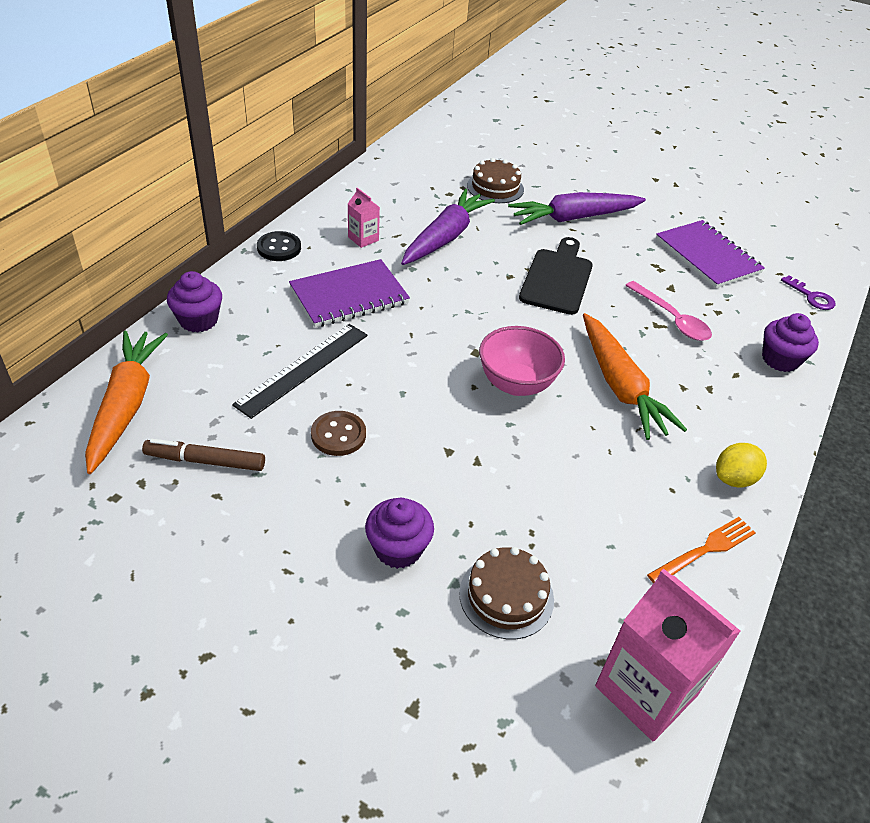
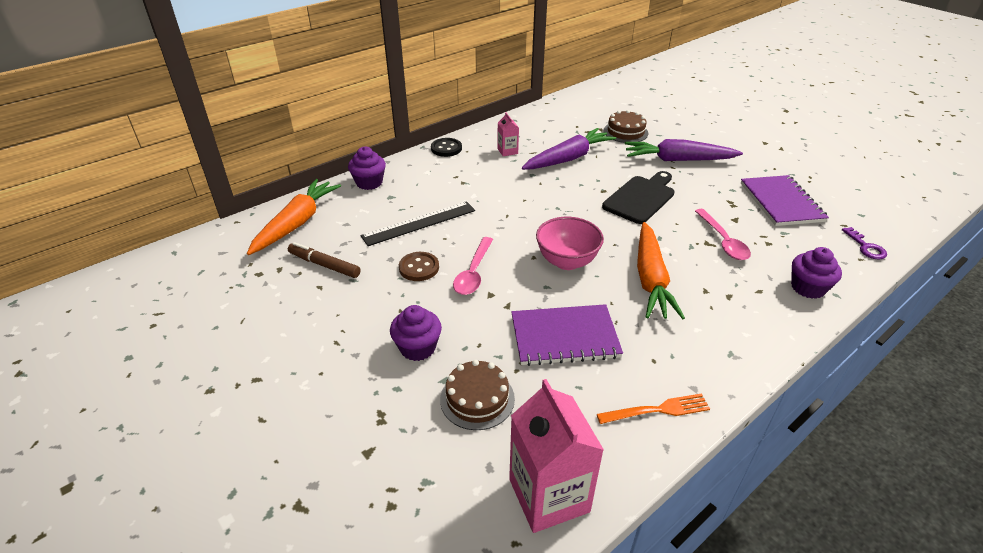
camera: 25 degrees right, 5 degrees down
purple notebook [289,259,410,327] -> purple notebook moved to [511,304,623,366]
yellow lemon [716,443,767,488] -> none
none -> pink spoon [453,237,493,295]

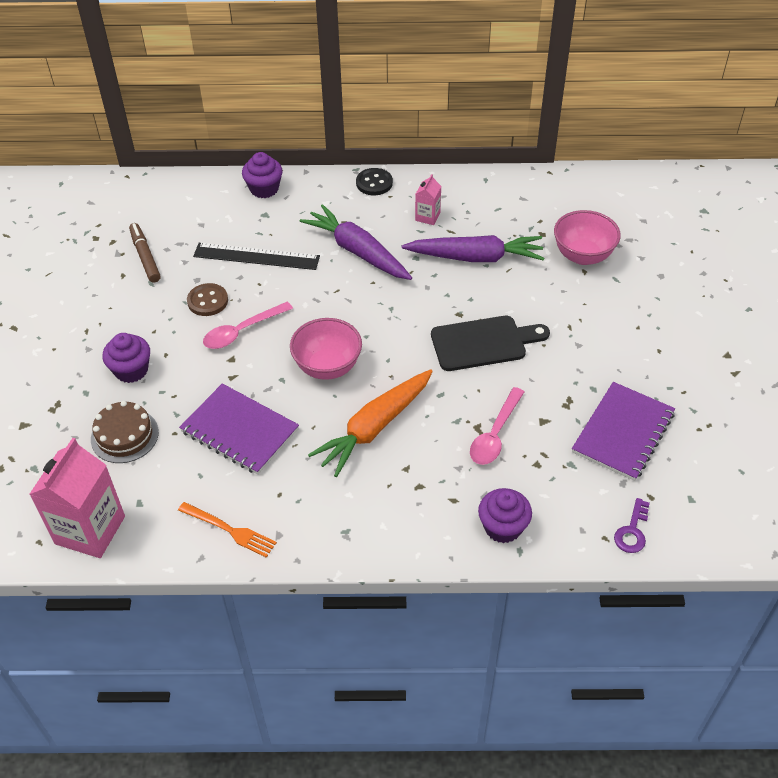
camera: 40 degrees right, 10 degrees up
orange carrot [247,179,341,255] -> none
brown cake [604,110,648,143] -> pink bowl [554,210,621,265]
purple carrot [625,139,743,161] -> purple carrot moved to [300,204,412,280]

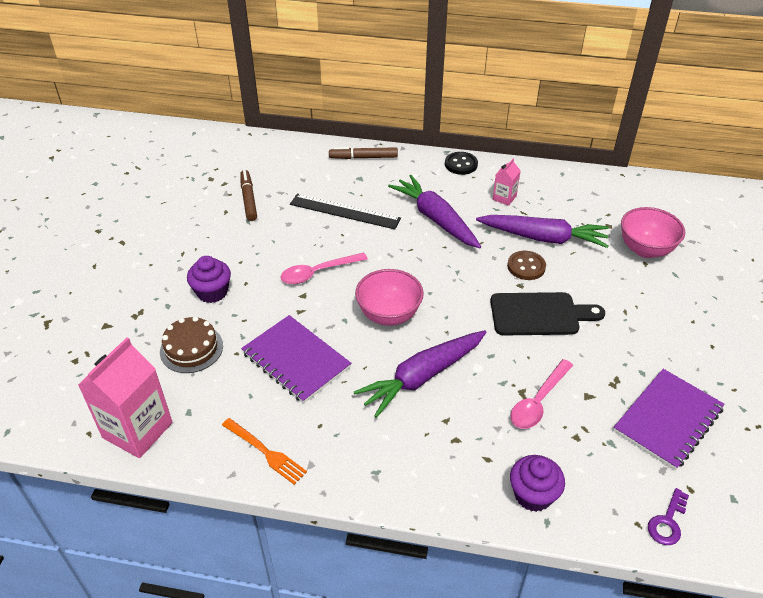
camera: 10 degrees right, 5 degrees down
brown button [187,283,228,316] -> brown button moved to [507,251,546,280]
purple cupcake [242,152,282,198] -> brown marker [329,147,398,159]
orange carrot [308,369,433,477] -> purple carrot [354,330,487,418]

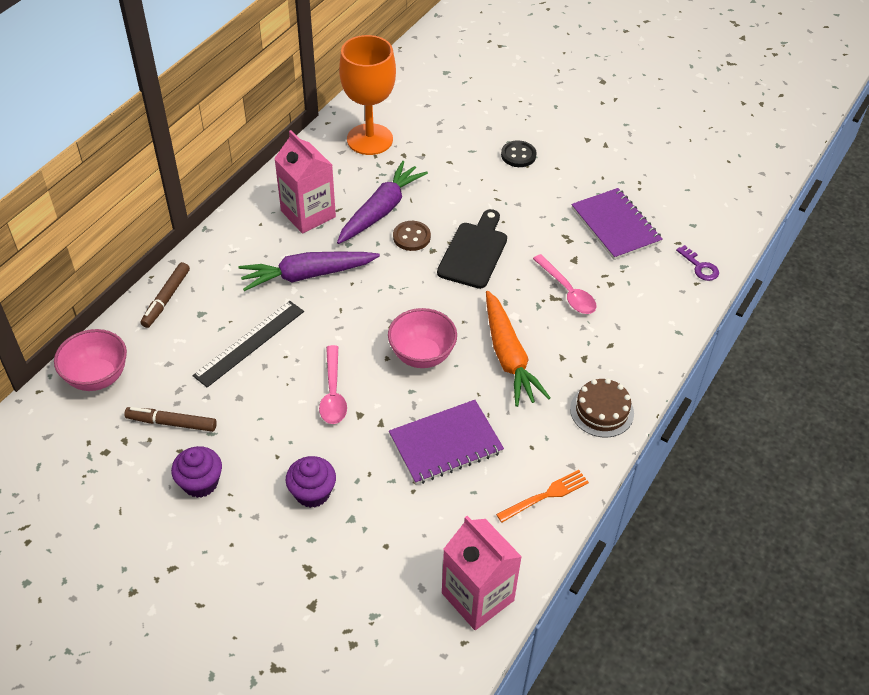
camera: 70 degrees left, 5 degrees up
brown cake [160,316,223,373] -> brown cake moved to [570,378,634,437]
purple carrot [354,330,487,418] -> orange carrot [486,291,550,407]
black button [445,152,478,175] -> black button moved to [501,140,537,167]
pink carton [493,158,521,206] -> pink carton [274,130,336,233], size x2.04
purple cupcake [510,455,565,512] -> purple cupcake moved to [171,446,222,498]
pink bowl [621,207,685,258] -> pink bowl moved to [54,329,127,391]
none -> orange goblet [339,35,396,155]

